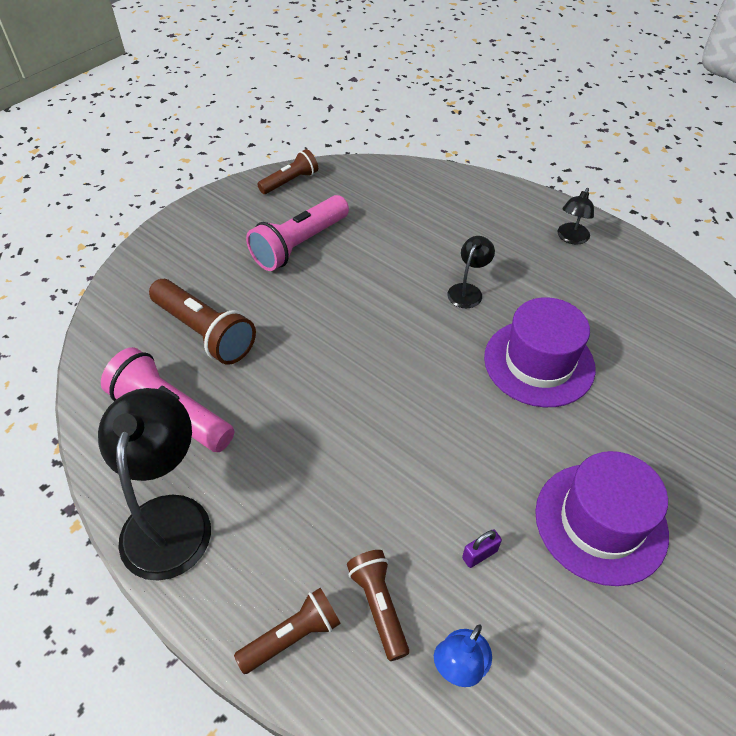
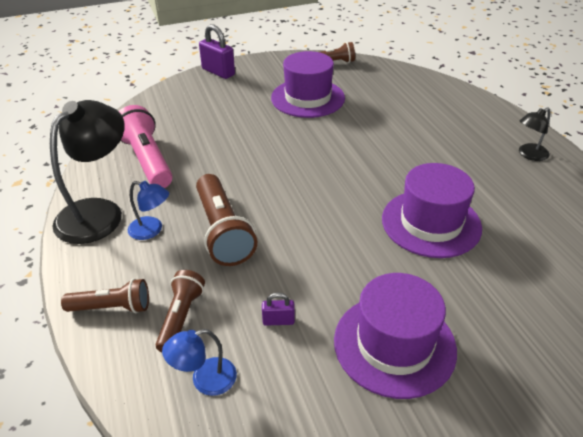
camera: 30 degrees right, 10 degrees down
brown flashlight [149,279,256,365] -> brown flashlight moved to [196,174,257,266]
pink flashlight [246,195,349,271] -> purple hat [271,51,345,118]
black lamp [447,236,495,308] -> none
none -> blue lamp [128,181,169,240]
none -> purple padlock [199,24,235,79]

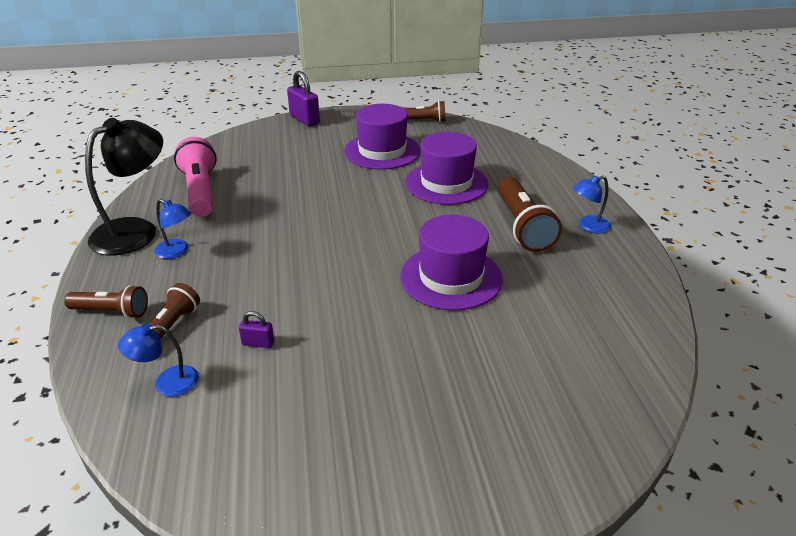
camera: 10 degrees right, 5 degrees down
brown flashlight [196,174,257,266] -> brown flashlight moved to [497,177,562,252]
purple hat [334,273,457,399] -> purple hat moved to [405,132,488,205]
black lamp [519,107,550,161] -> blue lamp [573,176,611,233]

